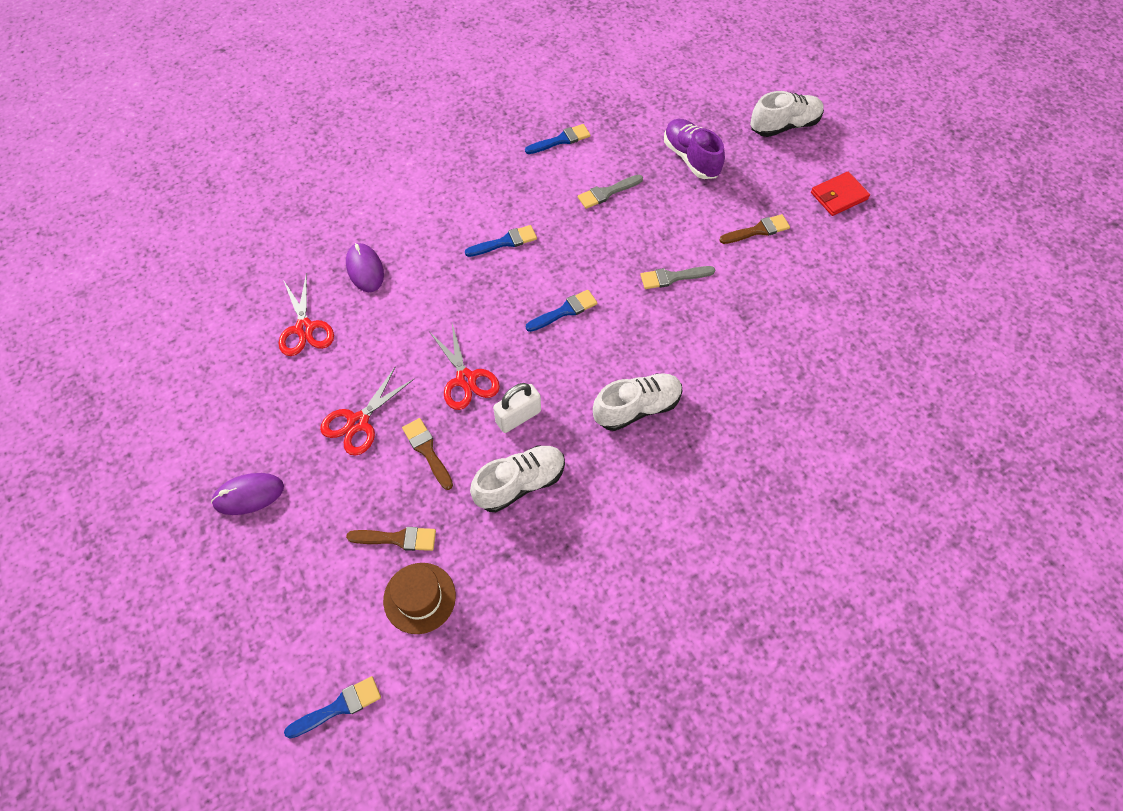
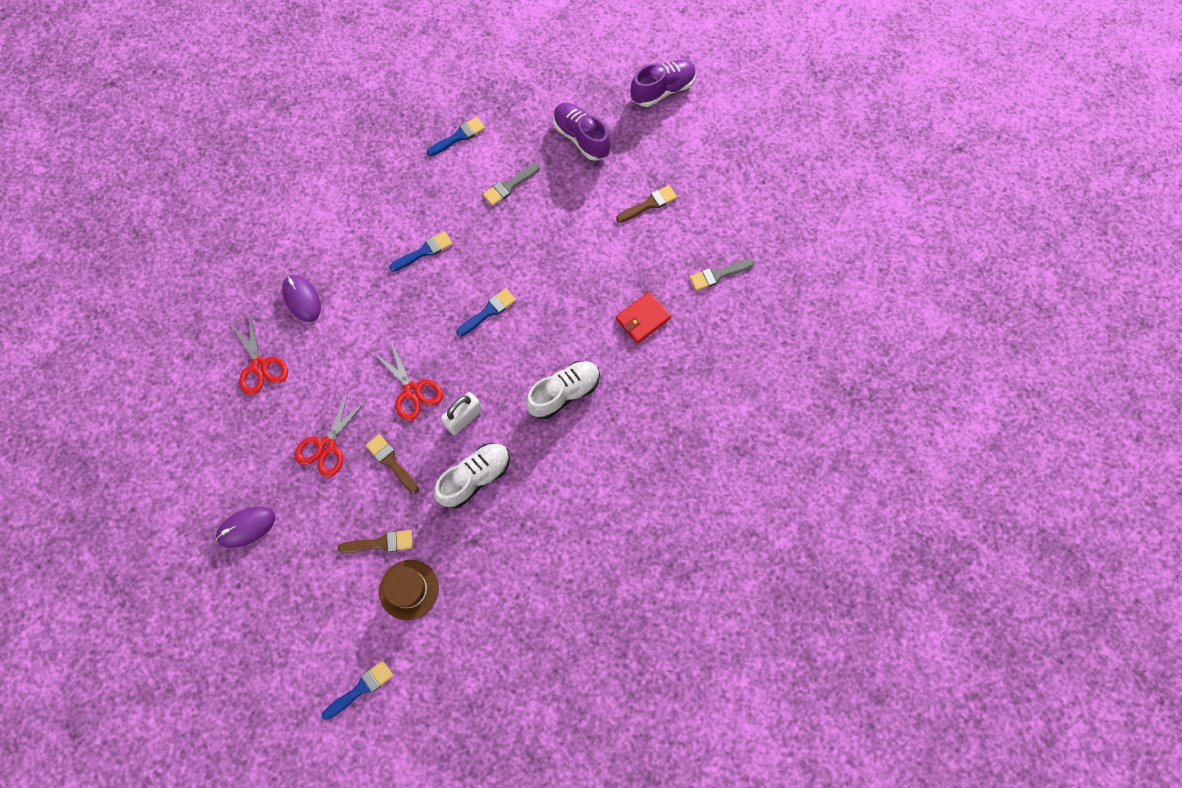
camera: 10 degrees left, 10 degrees up
grey brush [640,266,715,289] -> grey brush moved to [689,259,755,291]
white shoe [750,91,824,137] -> purple shoe [631,60,696,107]
red wallet [811,172,870,216] -> red wallet moved to [616,292,671,344]

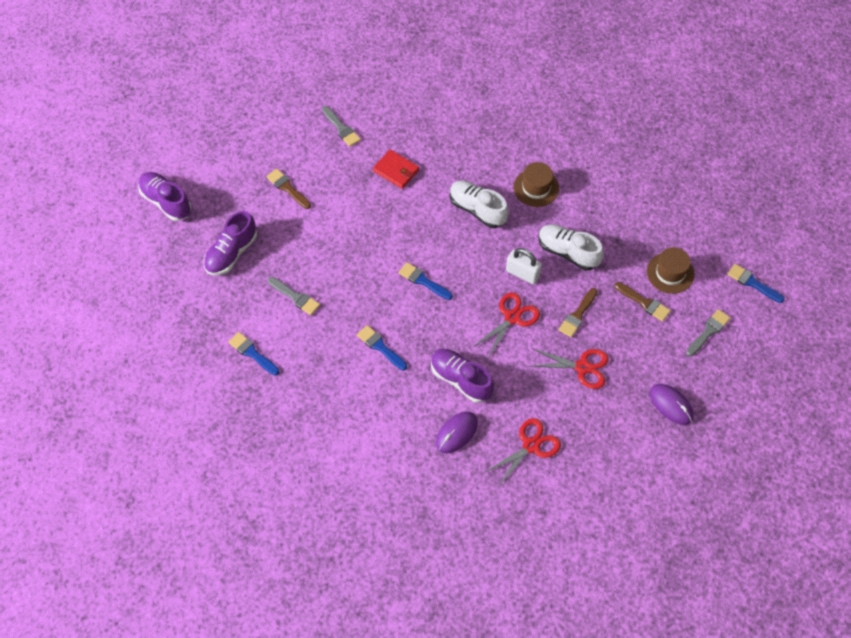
camera: 105 degrees left, 10 degrees down
brown brush [338,530,413,553] -> brown brush turned 150 degrees clockwise [615,282,671,322]
none -> purple shoe [431,349,494,403]
none -> brown hat [514,162,559,207]
none -> grey brush [686,309,730,356]

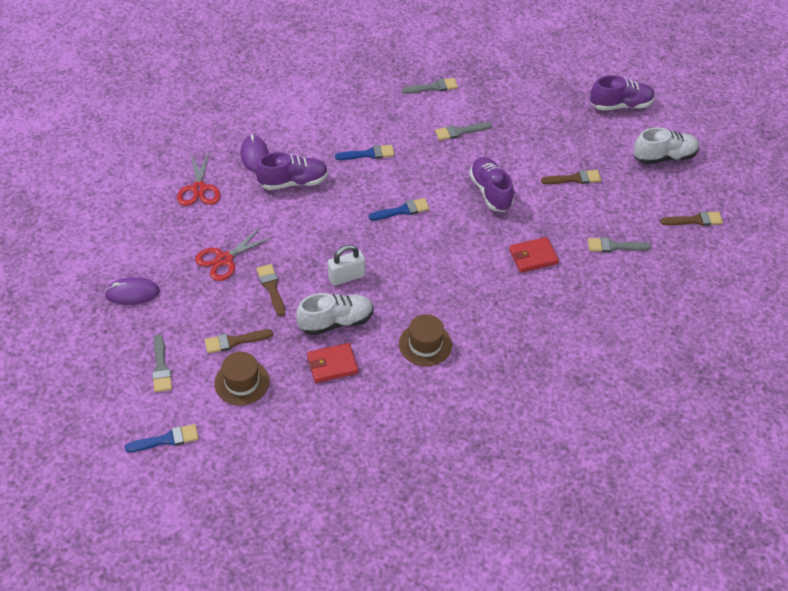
camera: 125 degrees right, 10 degrees down
purple shoe [204,211,257,275] -> purple shoe moved to [469,157,514,212]
blue brush [228,332,279,375] -> grey brush [402,78,458,94]
white shoe [450,181,509,228] -> white shoe moved to [633,127,699,164]
red scissors [472,292,540,357] -> none
none -> red wallet [307,343,358,383]
none -> brown brush [660,211,723,226]

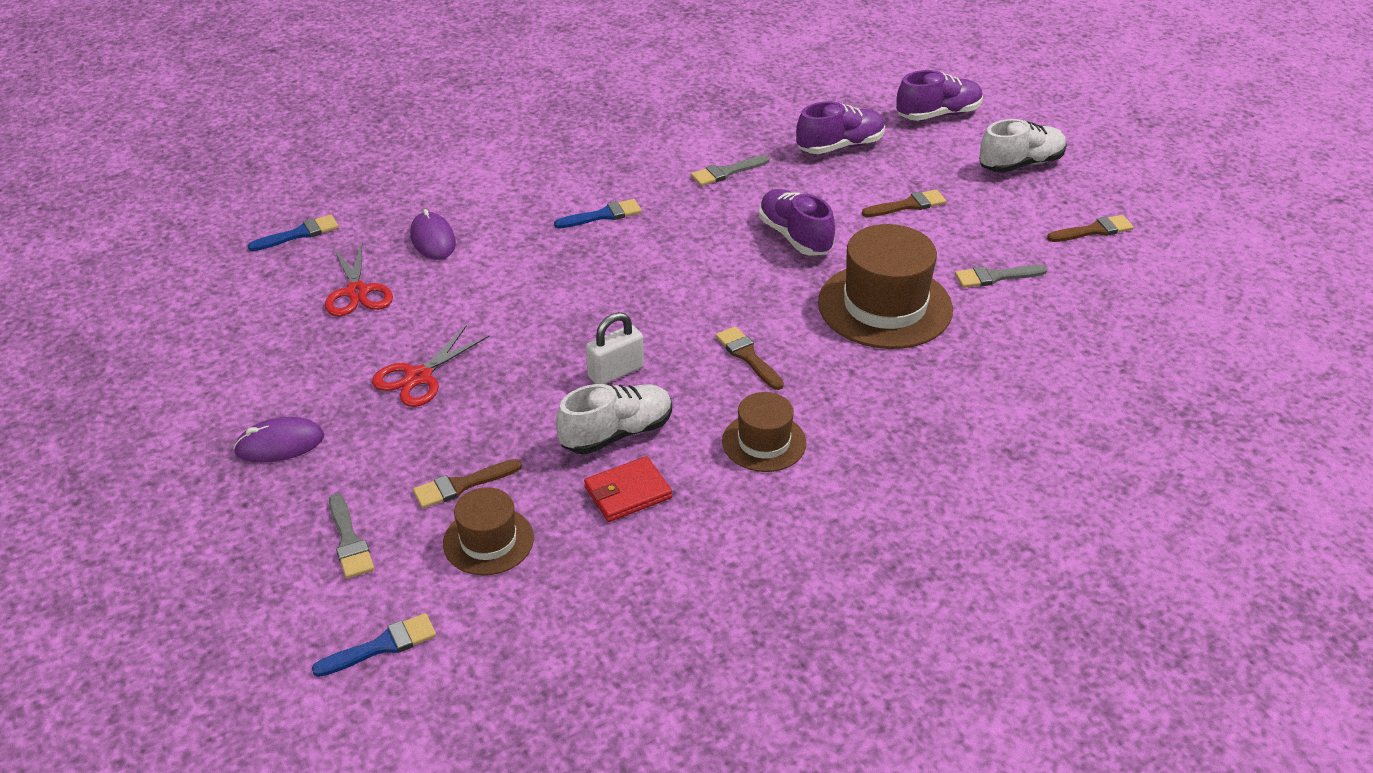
camera: 10 degrees left, 10 degrees down
purple shoe [256,152,328,190] -> purple shoe moved to [796,101,885,154]
brown brush [256,264,285,316] -> brown brush moved to [716,326,784,390]
blue brush [369,198,430,220] -> blue brush moved to [248,215,339,251]
grey brush [402,78,458,94] -> none
red wallet [509,237,559,272] -> brown hat [818,224,953,349]

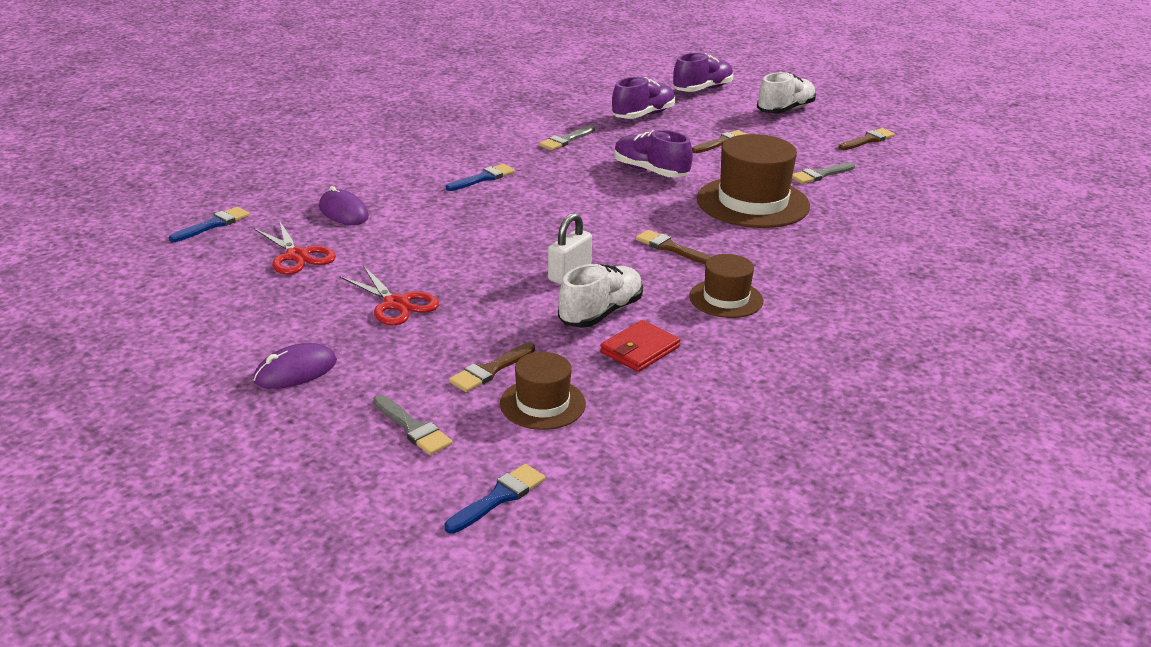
camera: 20 degrees left, 10 degrees down
red scissors [372,325,489,407] -> red scissors turned 60 degrees counterclockwise [339,265,439,325]

